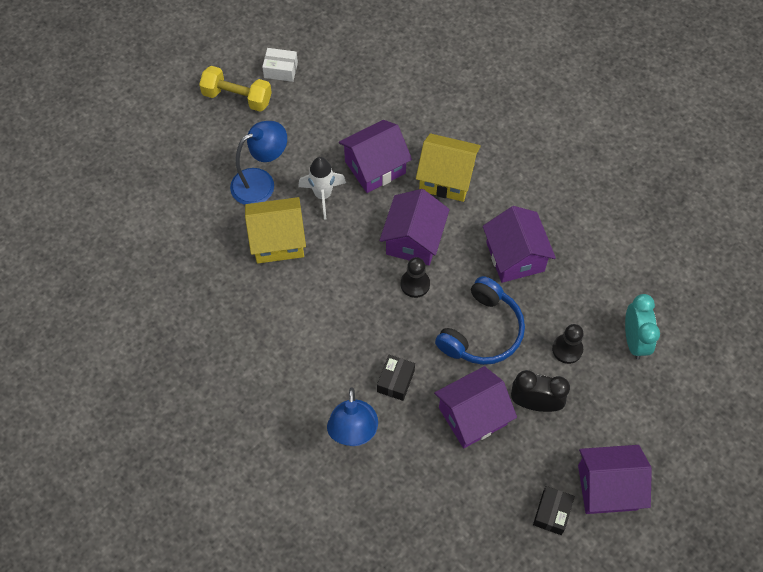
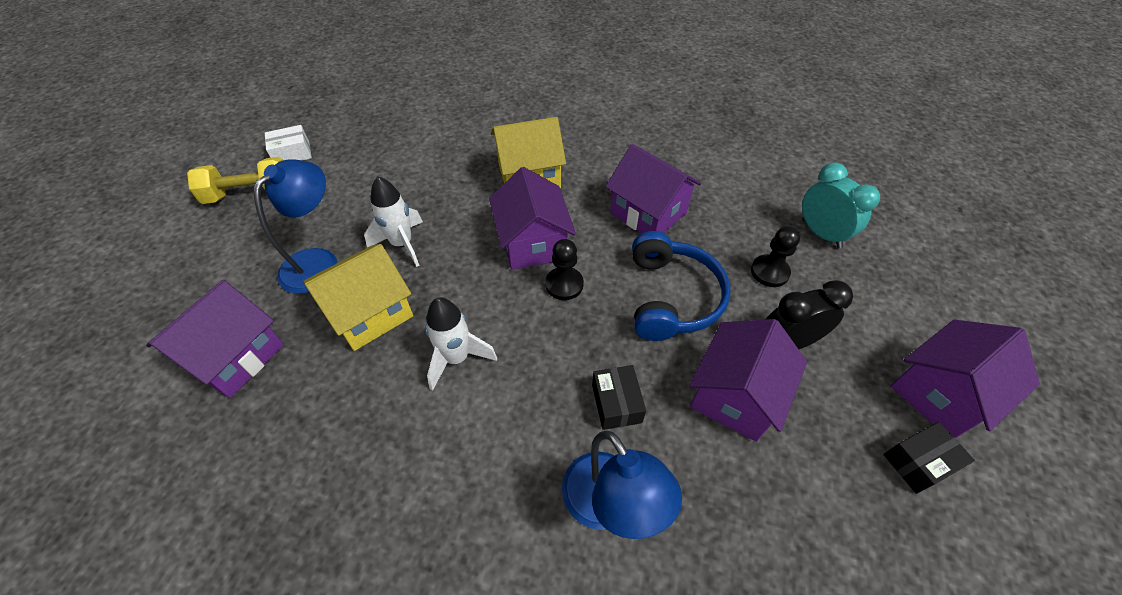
camera: 30 degrees left, 10 degrees down
purple house [339,120,412,193] -> purple house moved to [146,280,284,398]
black box [533,486,575,535] -> black box turned 75 degrees clockwise [883,422,975,494]
none -> white rocket [425,297,497,391]

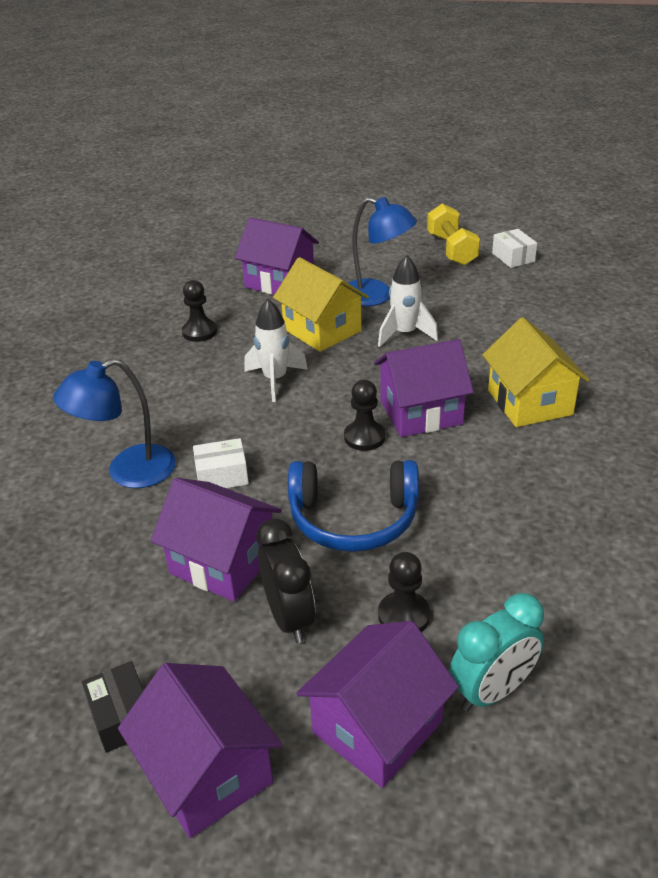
camera: 90 degrees right, 15 degrees down
black box [592,365,646,430] -> white box [193,438,249,488]
purple house [605,144,702,233] -> purple house moved to [296,621,459,788]
none -> black pawn [182,280,217,342]

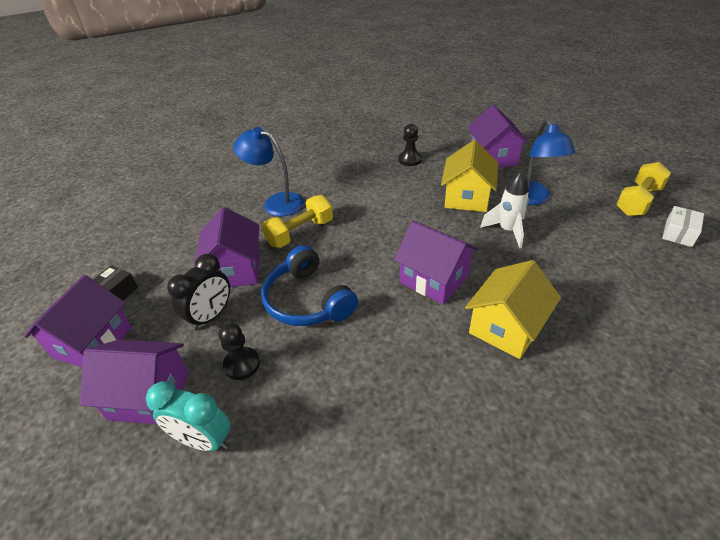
camera: 55 degrees right, 5 degrees up
white box [193,438,249,488] -> yellow dumbbell [261,195,333,248]
white rocket [244,299,308,402] -> none
black pawn [344,380,386,451] -> none

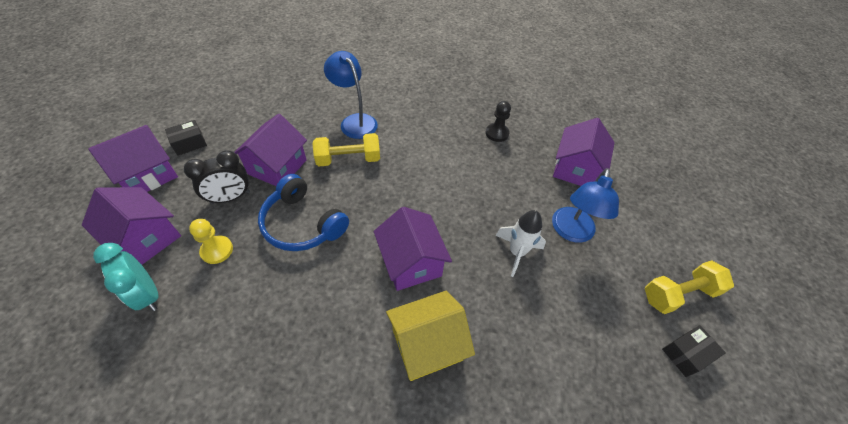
camera: 25 degrees right, 10 degrees up
black pawn [219,323,260,380] -> yellow pawn [189,219,233,264]
blue headphones [261,245,358,326] -> blue headphones turned 45 degrees counterclockwise [258,174,349,251]
yellow house [441,140,498,212] -> none
white box [662,206,704,247] -> black box [662,325,726,377]

